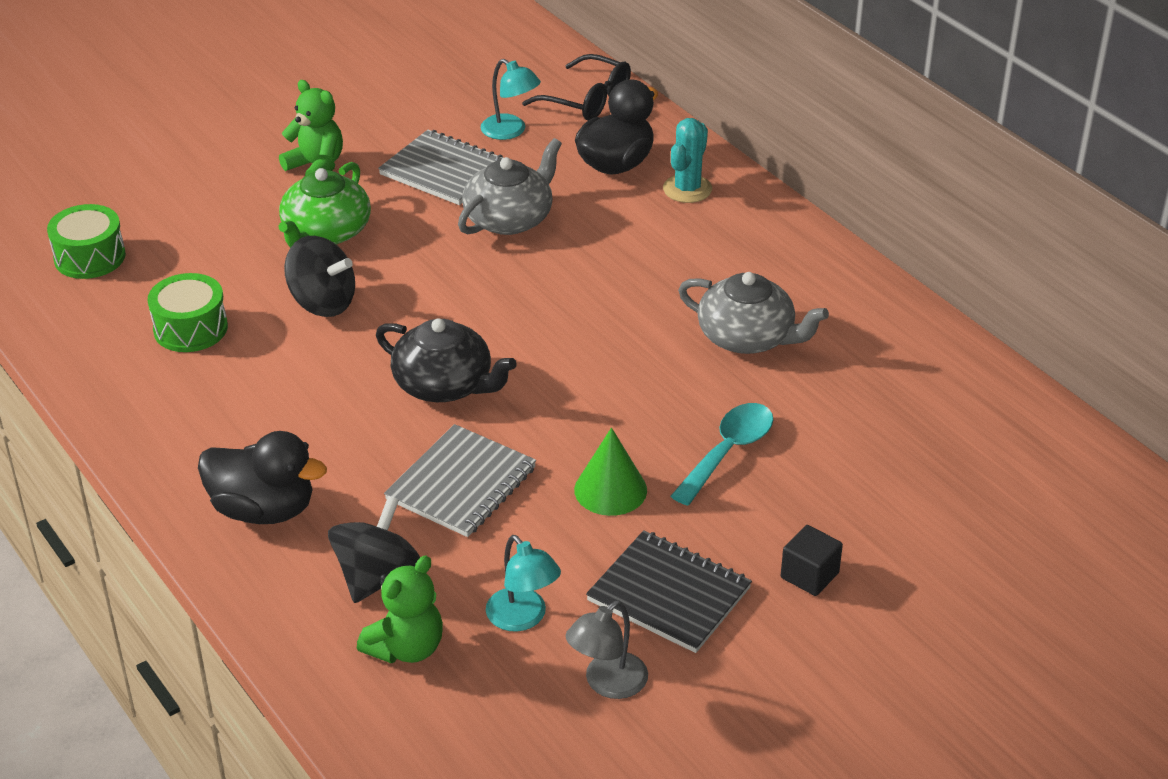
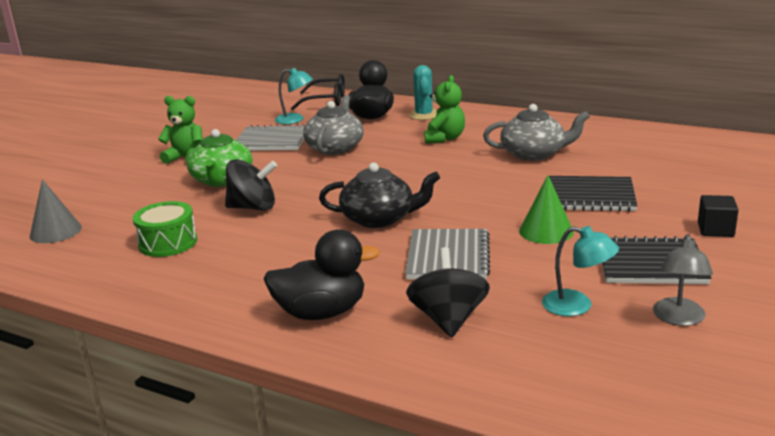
camera: 25 degrees left, 15 degrees down
green drum [47,204,126,279] -> grey cone [30,179,82,243]
green teddy bear [357,555,443,663] -> green teddy bear moved to [424,75,465,143]
turquoise spoon [671,403,773,506] -> black notebook [549,176,637,212]

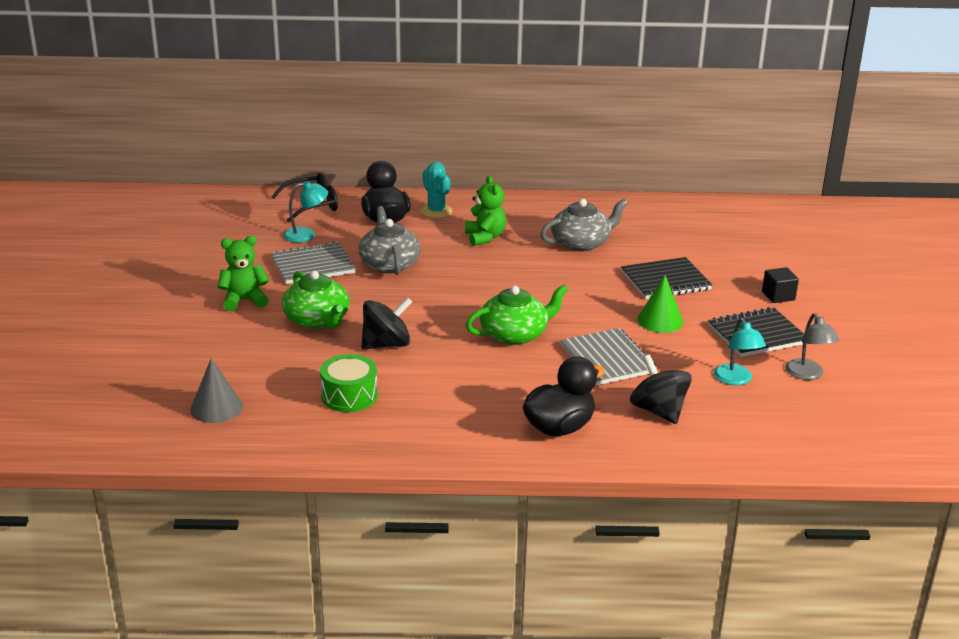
camera: 30 degrees left, 5 degrees up
black teapot [319,162,440,228] -> green teapot [466,285,568,345]
turquoise lamp [542,226,619,316] -> turquoise lamp turned 75 degrees clockwise [714,318,766,385]

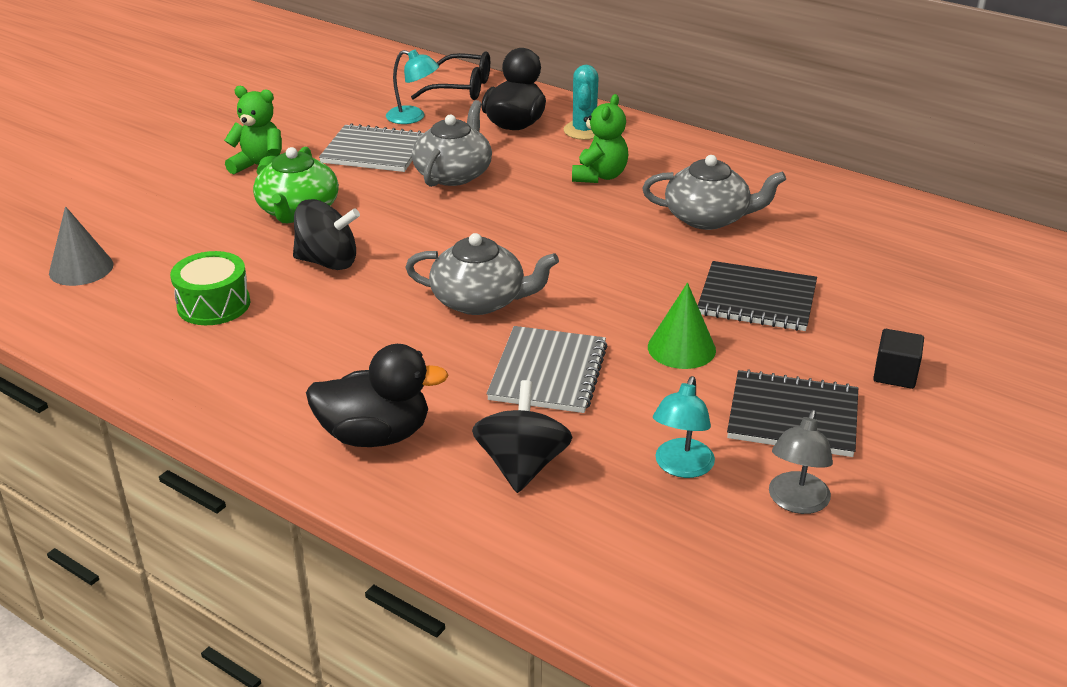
camera: 35 degrees right, 5 degrees up
green teapot [466,285,568,345] -> grey teapot [405,233,559,315]

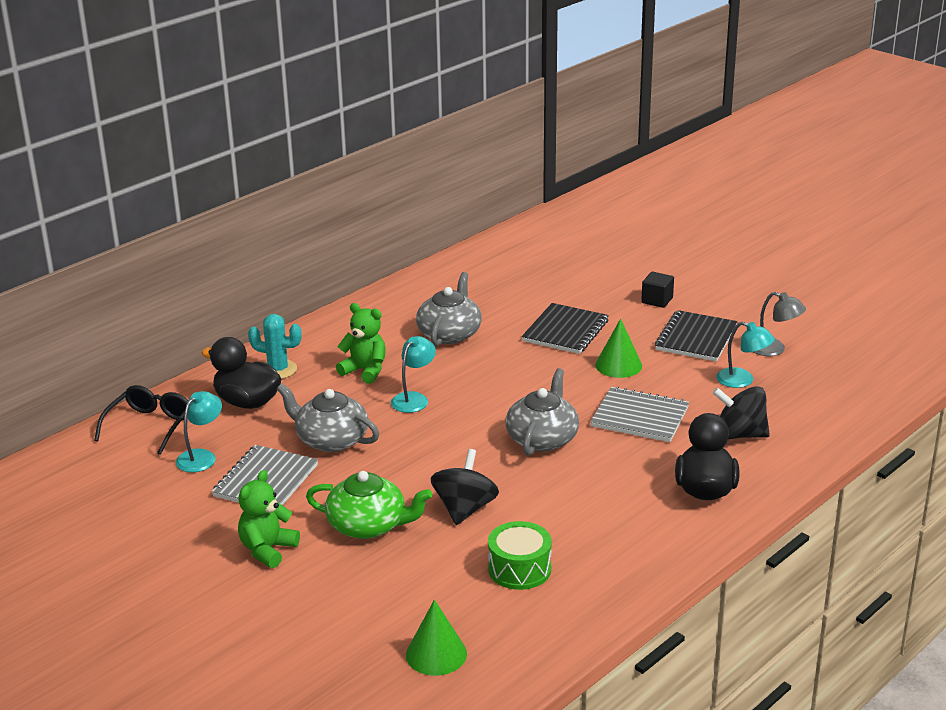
camera: 80 degrees left, 5 degrees down
grey cone [49,206,114,286] -> green cone [406,600,467,676]
none -> turquoise lamp [391,336,436,413]

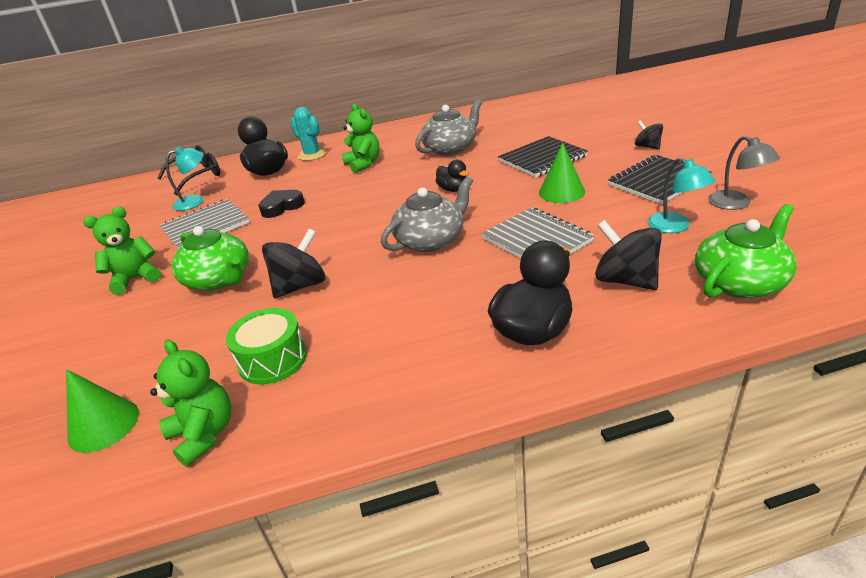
camera: 35 degrees right, 5 degrees up
grey teapot [277,384,379,452] -> black heart [258,190,305,218]
turquoise lamp [391,336,436,413] -> none
black cube [641,272,674,308] -> black spinning top [635,120,663,150]
none -> green teddy bear [150,339,231,467]
none -> black duck [436,159,469,192]
none -> green teapot [695,204,797,298]

